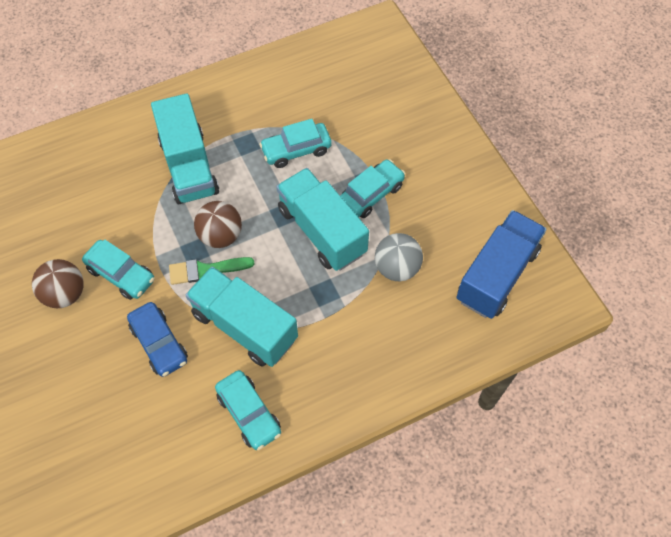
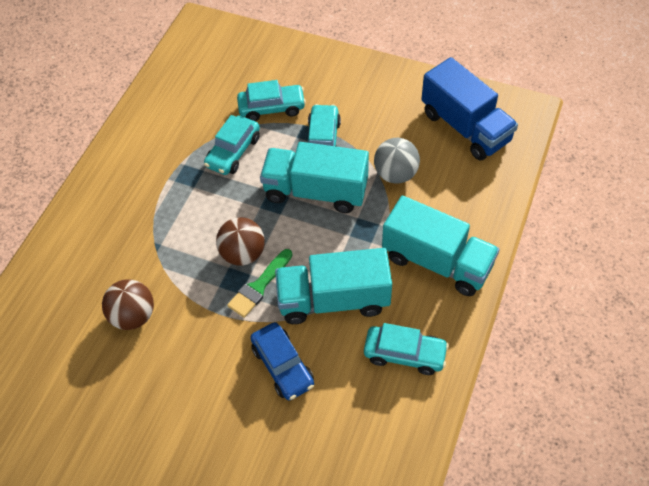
camera: 40 degrees left, 5 degrees down
brown ball [32,259,84,308] -> brown ball moved to [102,279,154,330]
turquoise car [82,239,155,300] -> turquoise car moved to [237,80,306,121]
blue car [127,302,188,377] -> blue car turned 45 degrees clockwise [251,322,314,401]
turquoise truck [151,93,219,204] -> turquoise truck moved to [382,196,500,296]
blue truck [456,210,547,319] -> blue truck turned 150 degrees clockwise [421,57,518,161]

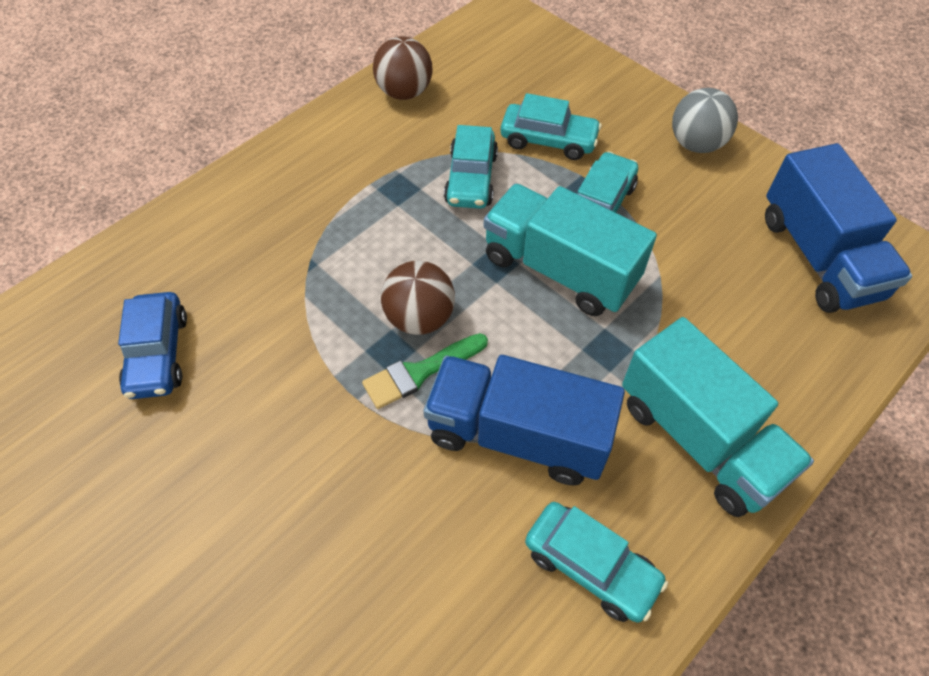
camera: 20 degrees right, 0 degrees up
brown ball [102,279,154,330] -> brown ball moved to [373,36,432,100]
turquoise car [204,115,260,175] -> turquoise car turned 45 degrees counterclockwise [444,125,498,209]
blue car [251,322,314,401] -> blue car moved to [118,292,187,399]
turquoise truck [275,248,392,324] -> blue truck [424,355,625,485]
grey ball [374,138,420,184] -> grey ball moved to [672,88,738,153]

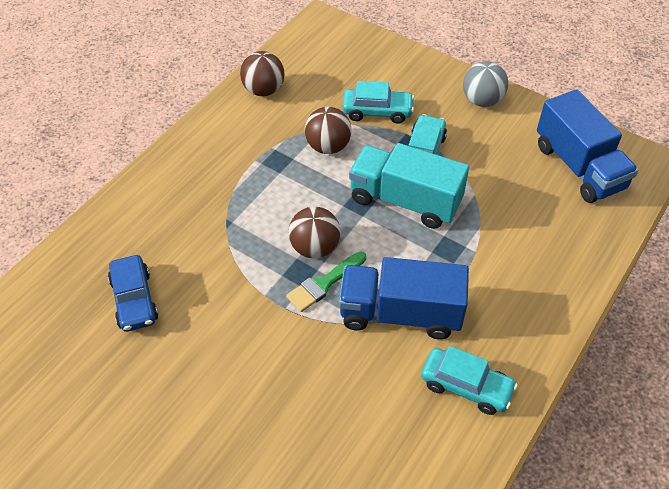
camera: 10 degrees left, 5 degrees down
turquoise car [444,125,498,209] -> brown ball [305,107,352,154]
turquoise truck [622,317,814,517] -> none

